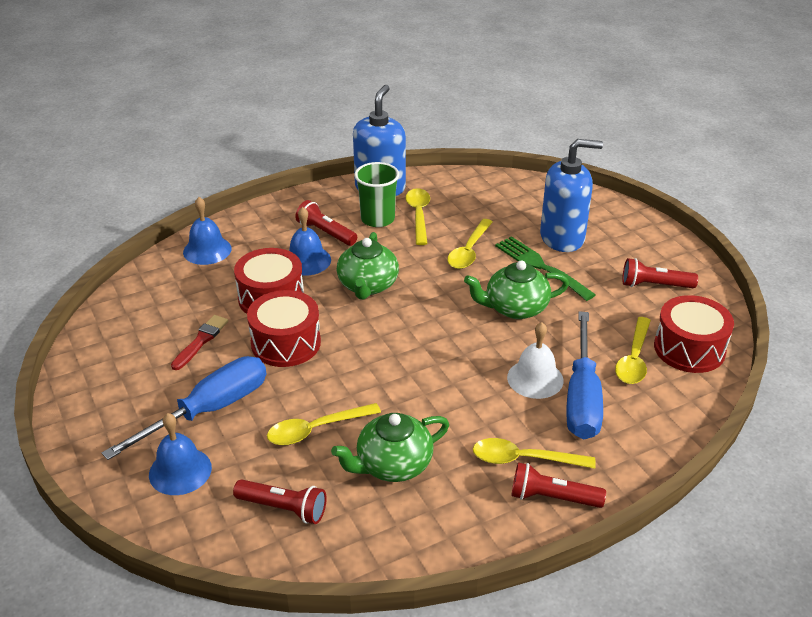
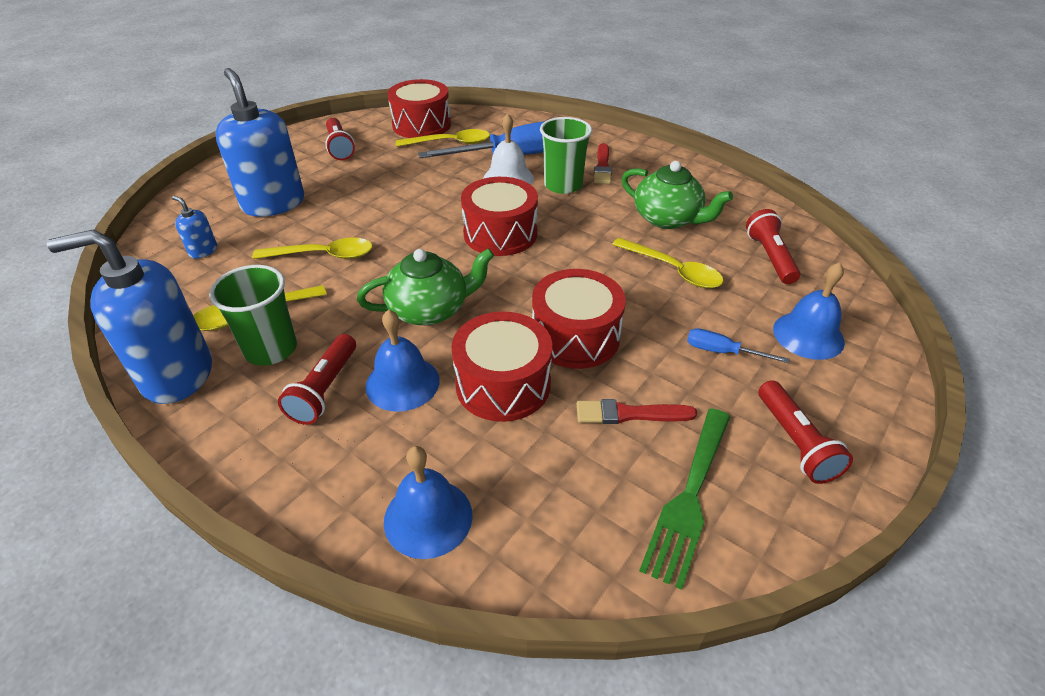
camera: 115 degrees left, 5 degrees up
blue screwdriver [102,356,266,460] -> blue screwdriver [687,328,790,363], size x0.45
green teapot [464,260,569,319] -> none
yellow spoon [473,438,596,469] -> red brush [594,143,612,184]
green fork [495,236,596,301] -> green fork moved to [639,408,730,590]
red flashlight [511,462,606,508] -> red flashlight moved to [758,380,853,484]
none -> blue soap dispenser [172,196,217,258]
none -> red drum [461,177,538,256]
none -> green cup [540,117,592,194]

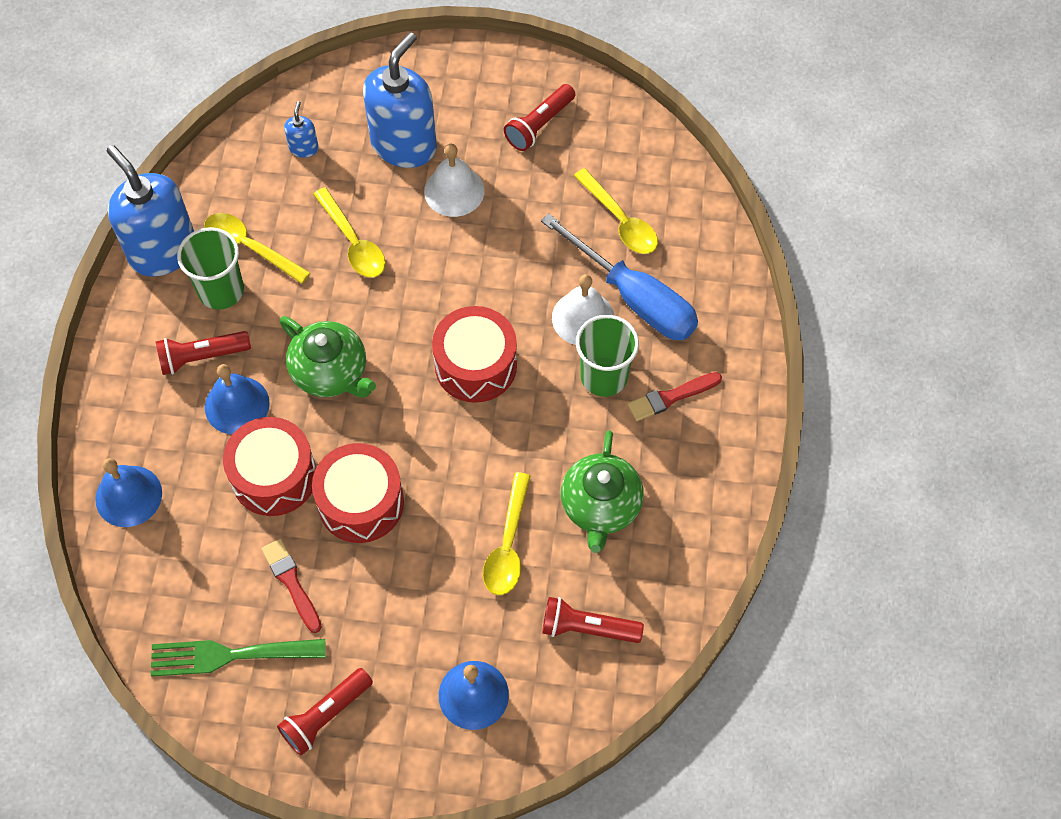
camera: 60 degrees right, 20 degrees up
red drum [387,79,451,138] -> none
blue screwdriver [687,328,790,363] -> none
red flashlight [746,209,800,284] -> red flashlight turned 135 degrees counterclockwise [542,597,644,643]
none -> white bell [424,144,484,217]

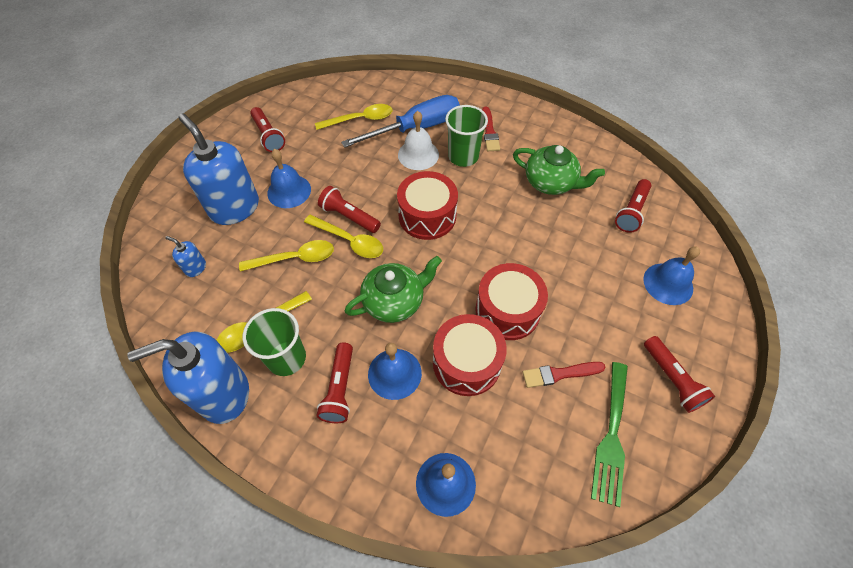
camera: 70 degrees left, 5 degrees down
white bell [424,144,484,217] -> blue bell [267,149,311,208]
yellow spoon [483,472,531,595] -> yellow spoon moved to [304,215,383,258]
none -> red flashlight [318,186,381,233]

